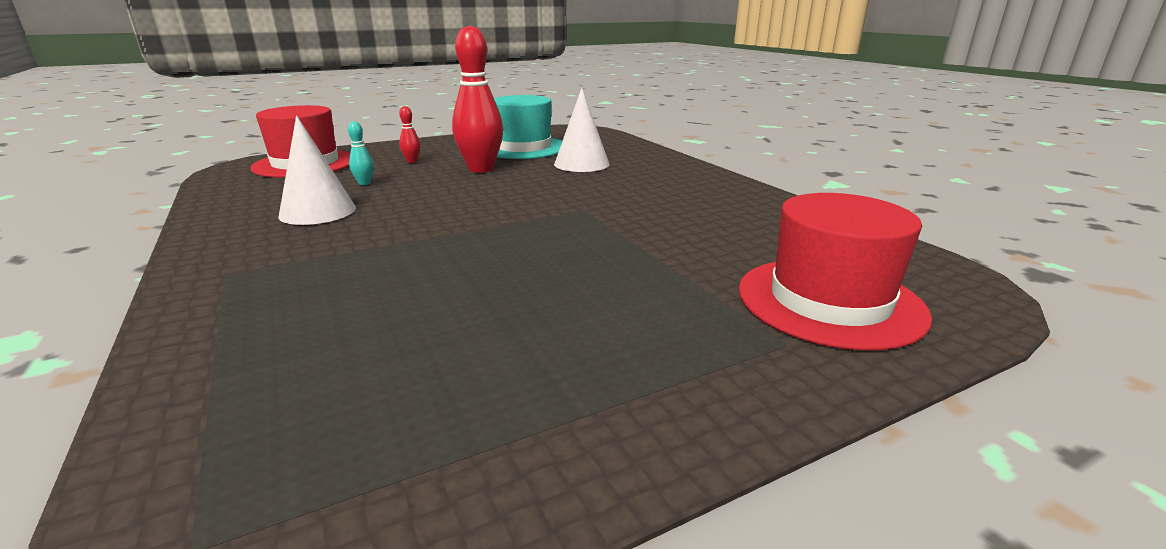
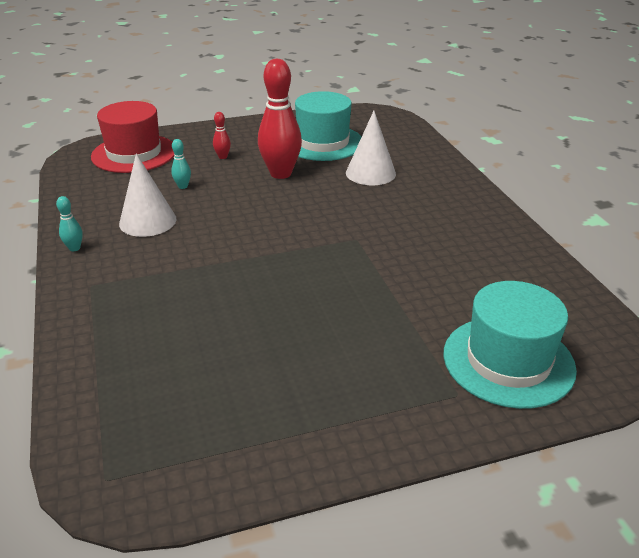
camera: 10 degrees right, 10 degrees up
red hat [739,193,932,350] -> turquoise hat [443,281,577,409]
none -> turquoise bowling pin [56,196,83,251]

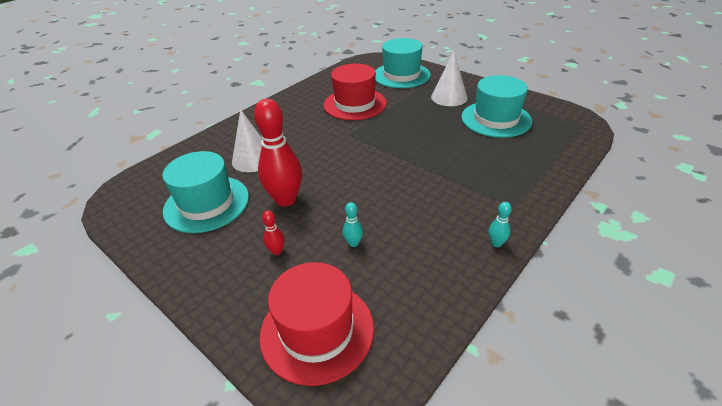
camera: 120 degrees left, 5 degrees up
white cone [119,153,177,237] -> white cone moved to [431,52,468,106]
none -> red hat [324,63,387,120]
none -> turquoise hat [461,75,532,138]

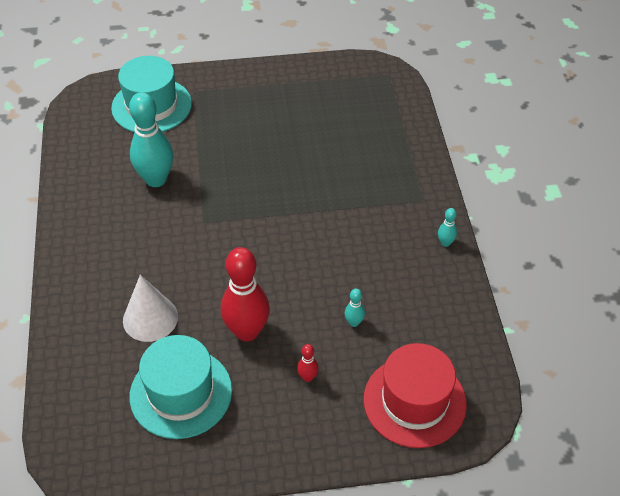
camera: 50 degrees left, 10 degrees up
red hat [324,63,387,120] -> turquoise bowling pin [129,92,173,187]
white cone [431,52,468,106] -> none
turquoise hat [461,75,532,138] -> none

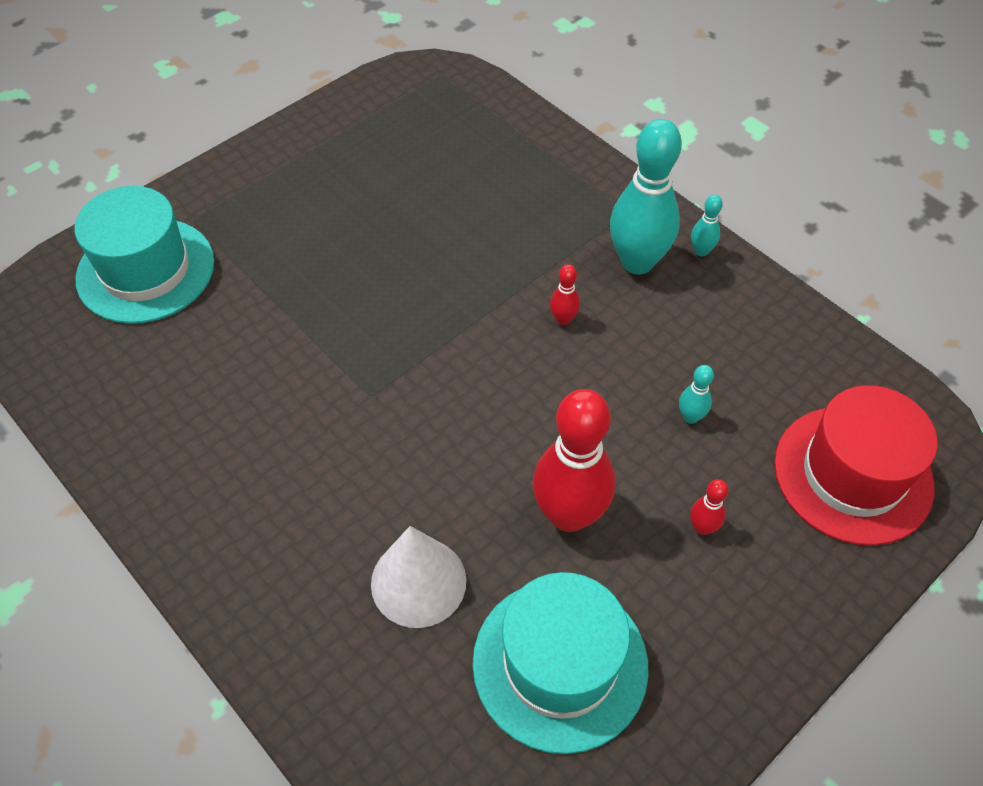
camera: 35 degrees left, 5 degrees up
turquoise bowling pin [129,92,173,187] -> turquoise bowling pin moved to [610,119,682,274]
none -> red bowling pin [550,264,580,325]

